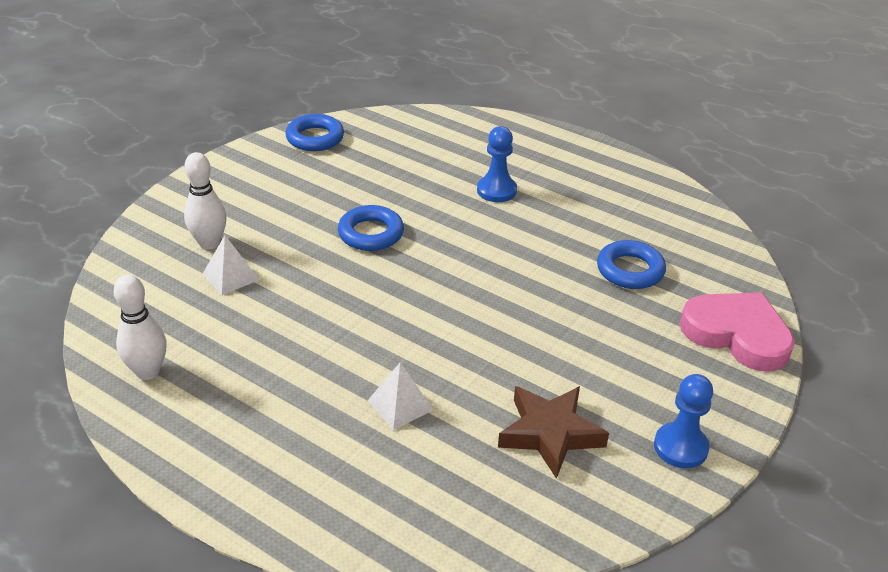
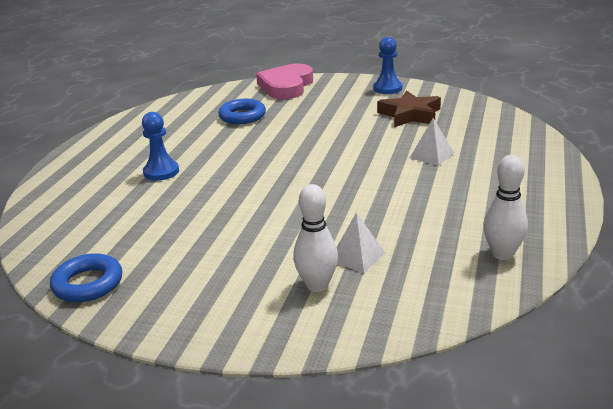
camera: 105 degrees left, 10 degrees down
blue ring [338,205,404,251] -> none

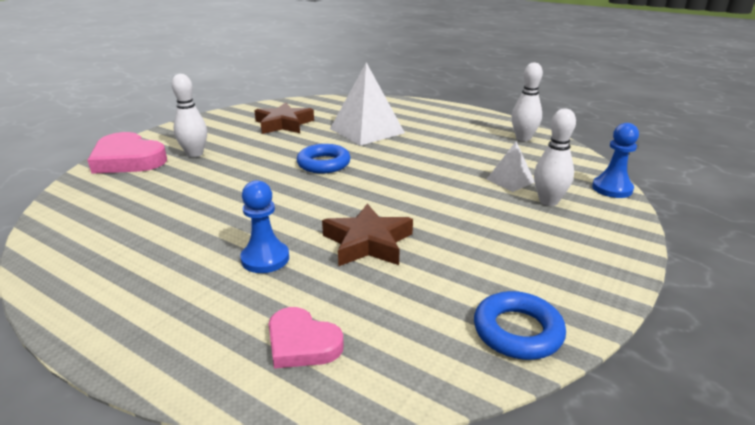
camera: 75 degrees left, 0 degrees up
blue ring [218,99,266,124] -> blue ring moved to [297,144,351,174]
blue pawn [373,37,402,94] -> blue pawn moved to [592,123,639,198]
white pyramid [410,118,454,166] -> white pyramid [330,62,405,146], size x1.95
none -> white bowling pin [172,74,207,157]
none -> pink heart [269,307,344,368]
none -> brown star [322,204,413,267]

